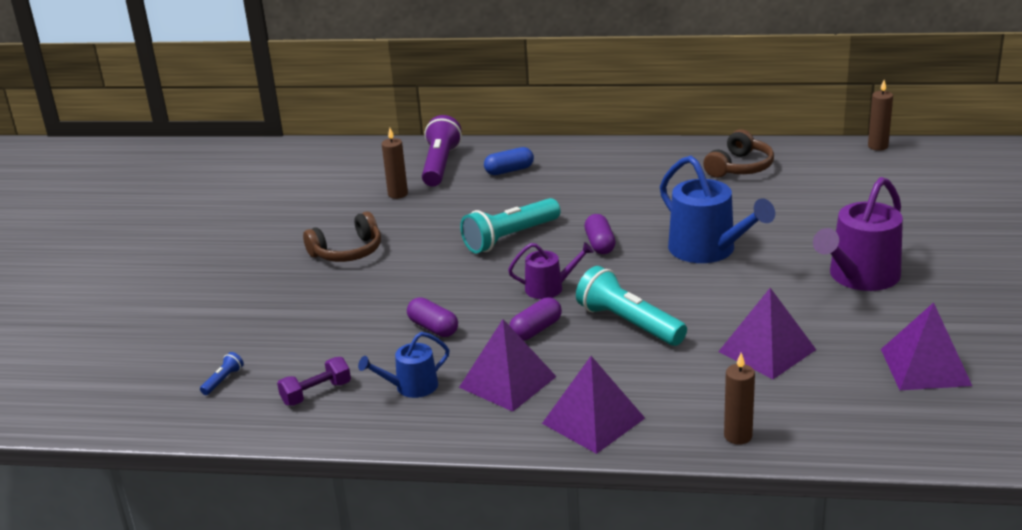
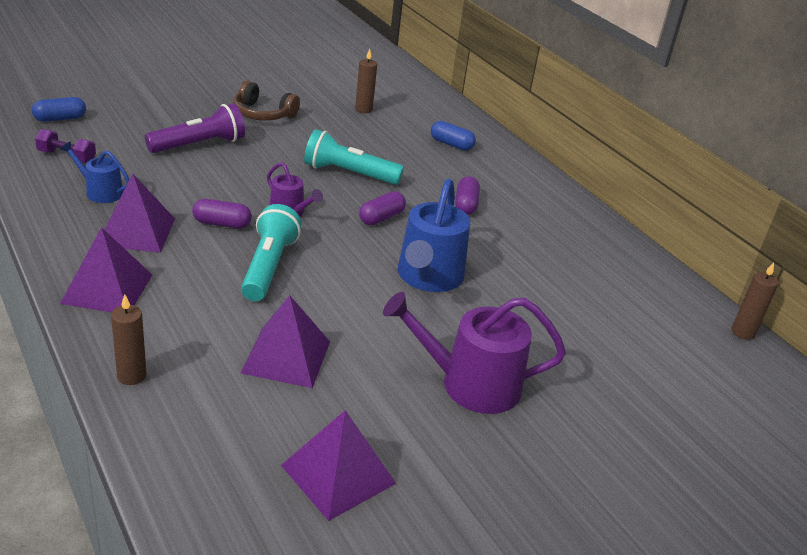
camera: 45 degrees right, 5 degrees up
blue flashlight [200,352,244,395] -> blue capsule [32,97,86,122]
purple capsule [407,297,458,337] -> purple capsule moved to [455,176,480,215]
purple flashlight [422,115,462,187] -> purple flashlight moved to [145,103,245,153]
brown headphones [703,129,774,178] -> none

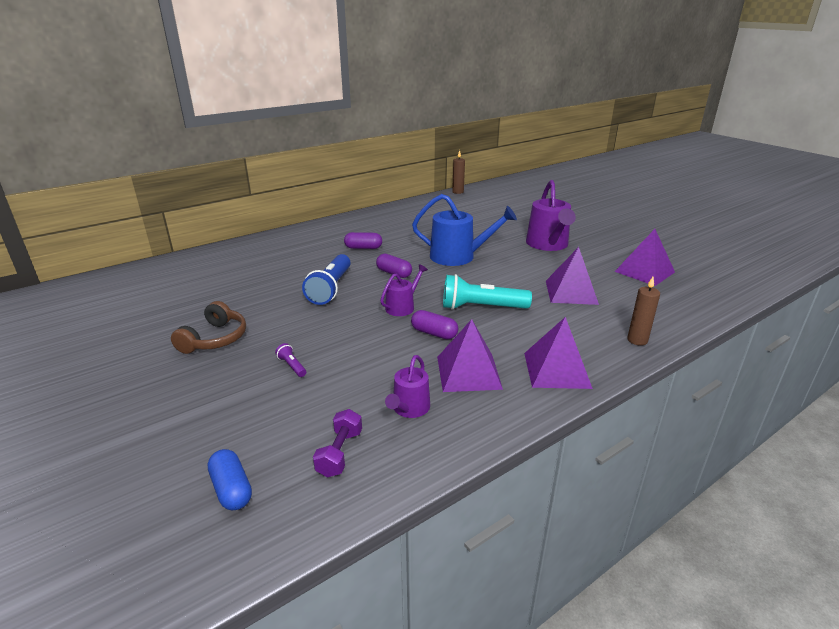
camera: 90 degrees left, 5 degrees down
blue watering can [60,142,129,203] -> purple watering can [385,355,430,418]
purple flashlight [145,103,245,153] -> purple flashlight [275,343,306,377], size x0.43
purple capsule [192,199,252,228] -> purple capsule turned 60 degrees counterclockwise [411,310,458,339]
turquoise flashlight [304,129,404,185] -> blue flashlight [302,254,351,305]
brown candle [355,49,377,113] -> none
blue capsule [431,121,476,151] -> none

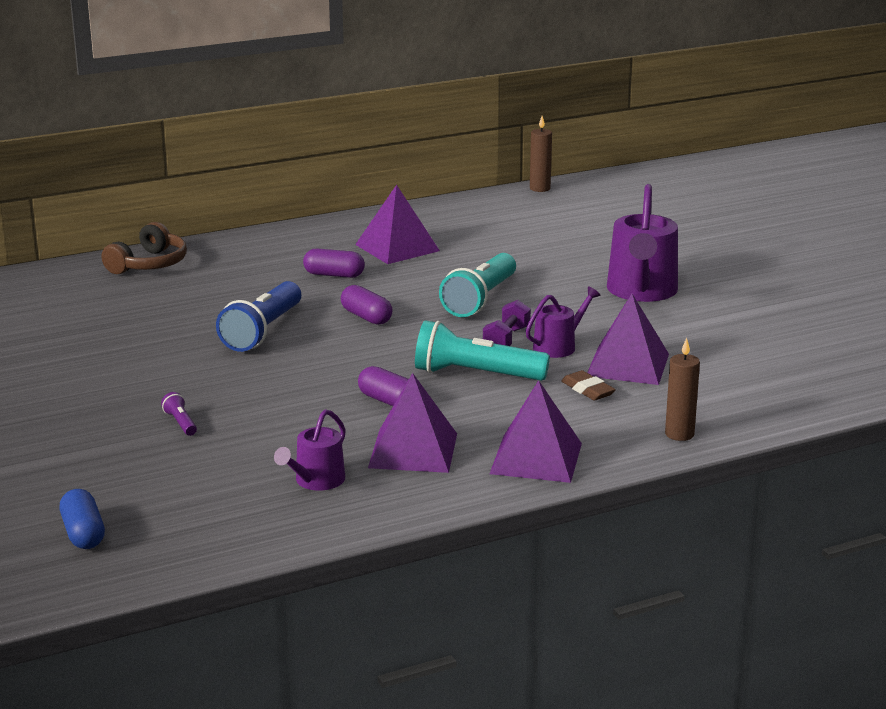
camera: 10 degrees right, 5 degrees down
brown headphones [171,301,246,354] -> brown headphones moved to [101,222,187,274]
purple dumbbell [313,409,362,477] -> purple dumbbell moved to [483,300,531,346]
purple watering can [380,265,428,316] -> purple watering can moved to [526,286,600,358]
blue watering can [412,194,517,266] -> turquoise flashlight [439,253,516,317]
purple pyramid [615,229,675,286] -> purple pyramid moved to [355,185,440,264]
none -> brown eraser [561,370,616,401]

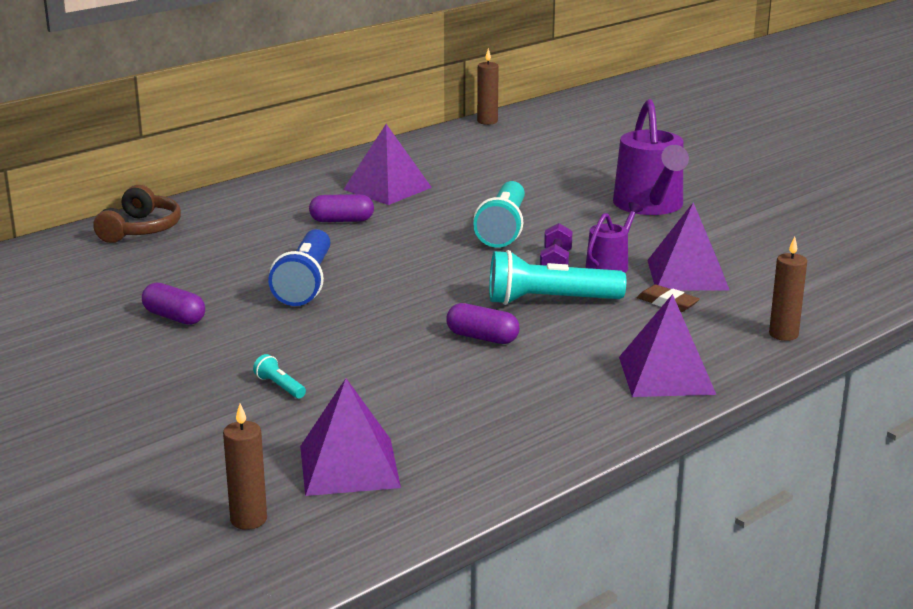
camera: 15 degrees left, 0 degrees up
blue capsule [60,489,105,549] -> brown candle [223,404,267,530]
purple flashlight [161,392,197,436] -> turquoise flashlight [253,354,306,399]
purple watering can [274,409,346,491] -> none
purple capsule [341,285,393,325] -> purple capsule moved to [142,283,205,325]
purple pyramid [368,373,457,473] -> purple pyramid moved to [300,378,401,496]

